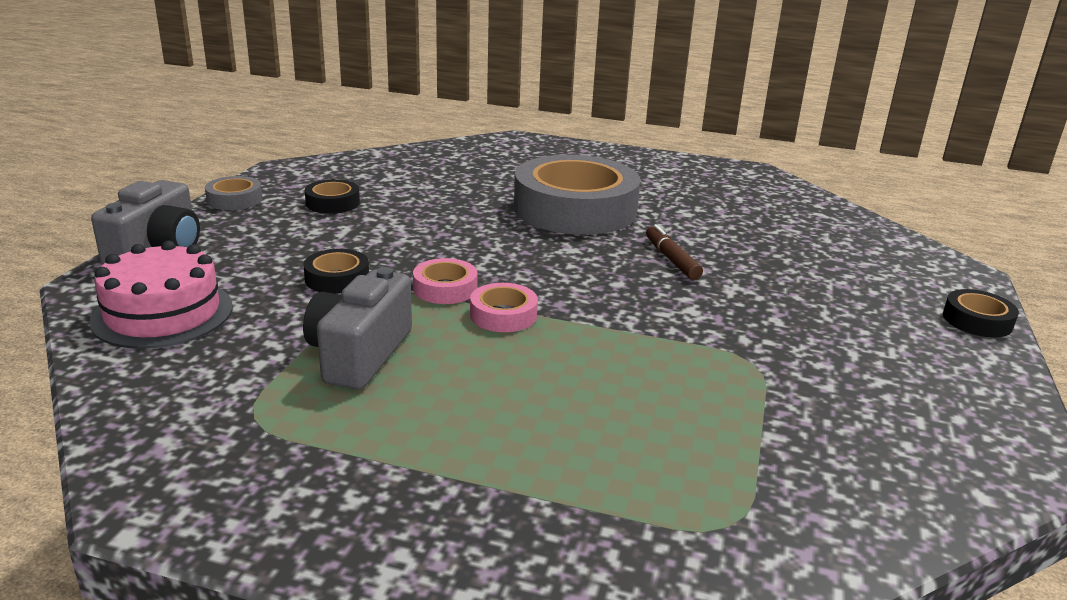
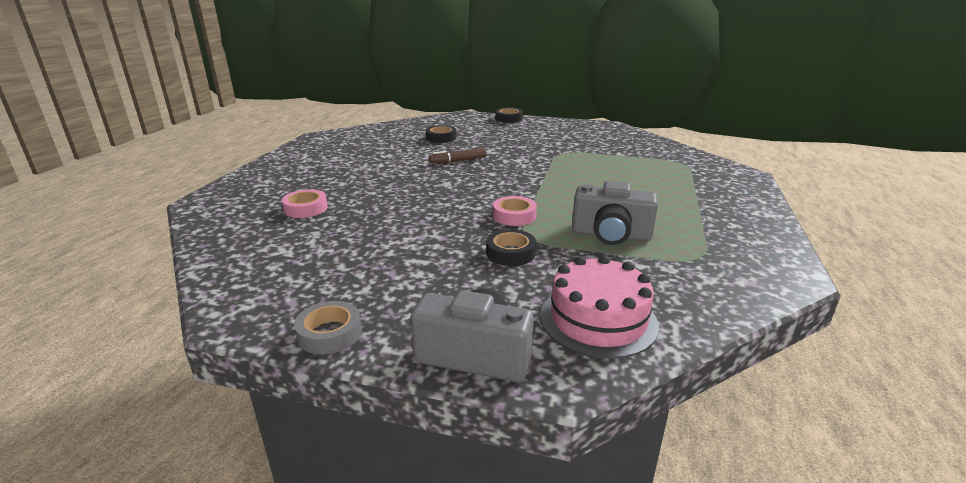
camera: 90 degrees left, 0 degrees up
black tape [305,179,360,214] -> black tape moved to [426,125,456,143]
pink tape [470,283,538,332] -> pink tape moved to [282,189,328,218]
grey tape [514,155,640,235] -> none

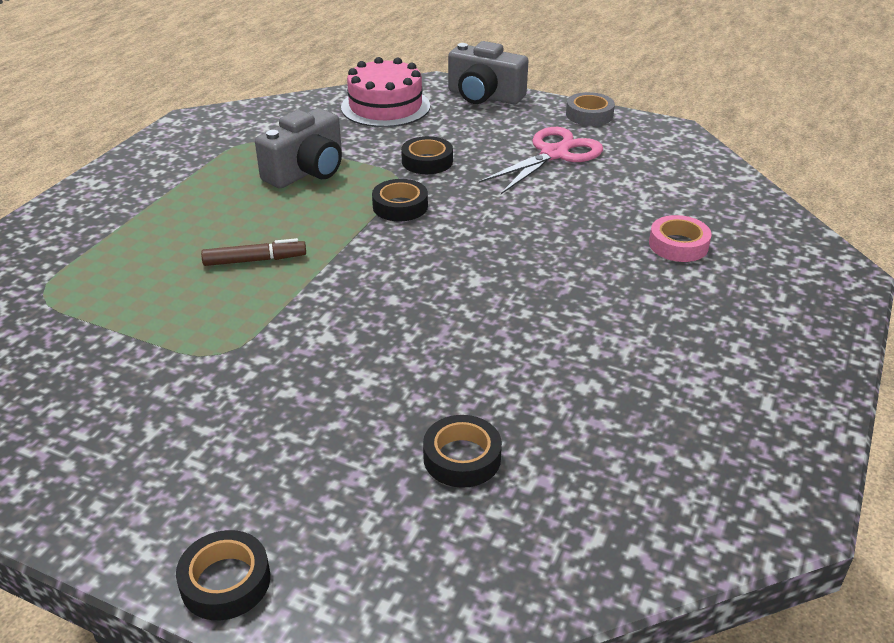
camera: 170 degrees left, 10 degrees up
brown marker [429,148,486,163] -> brown marker moved to [201,238,306,266]
pink tape [493,196,537,226] -> black tape [372,179,428,221]
grey camera [572,181,658,245] -> grey camera turned 105 degrees clockwise [255,108,342,188]
none -> pink scissors [479,127,603,194]

